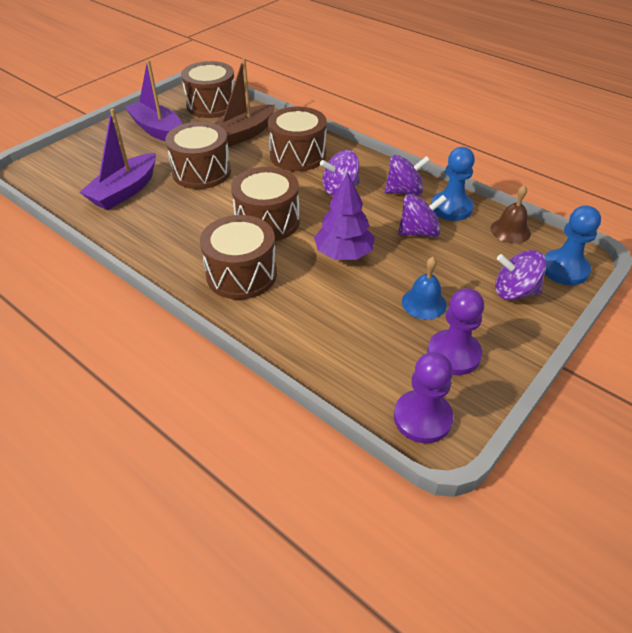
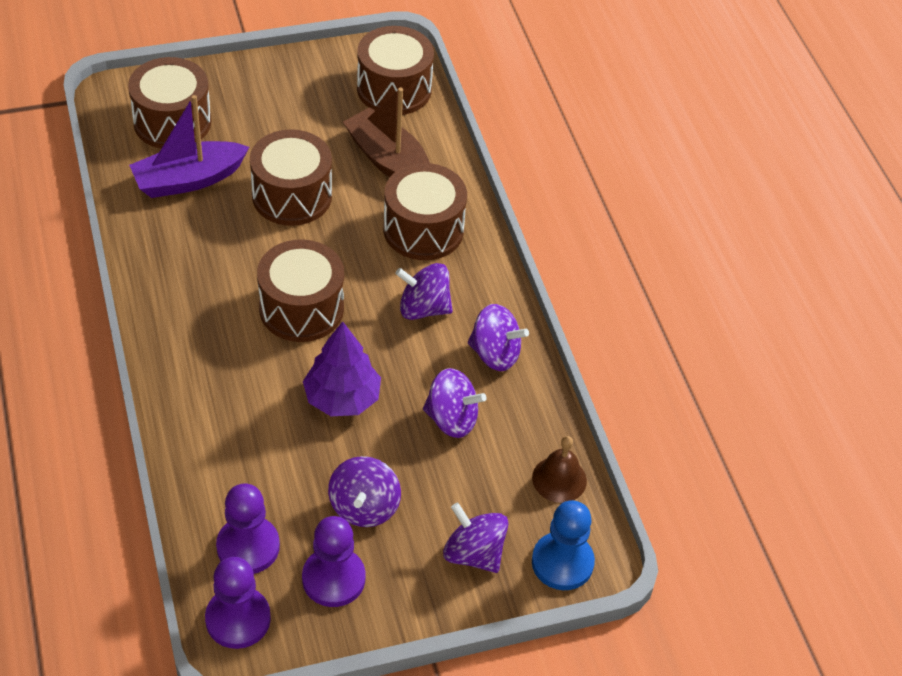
camera: 30 degrees right, 5 degrees up
purple boat [124,60,182,141] -> none
brown drum [200,215,277,299] -> brown drum moved to [128,57,211,149]
brown boat [214,58,275,147] -> brown boat turned 60 degrees clockwise [343,88,430,177]
blue bell [402,257,447,320] -> purple spinning top [328,456,401,527]
blue pawn [431,147,475,221] -> none
none -> purple pawn [216,484,280,574]

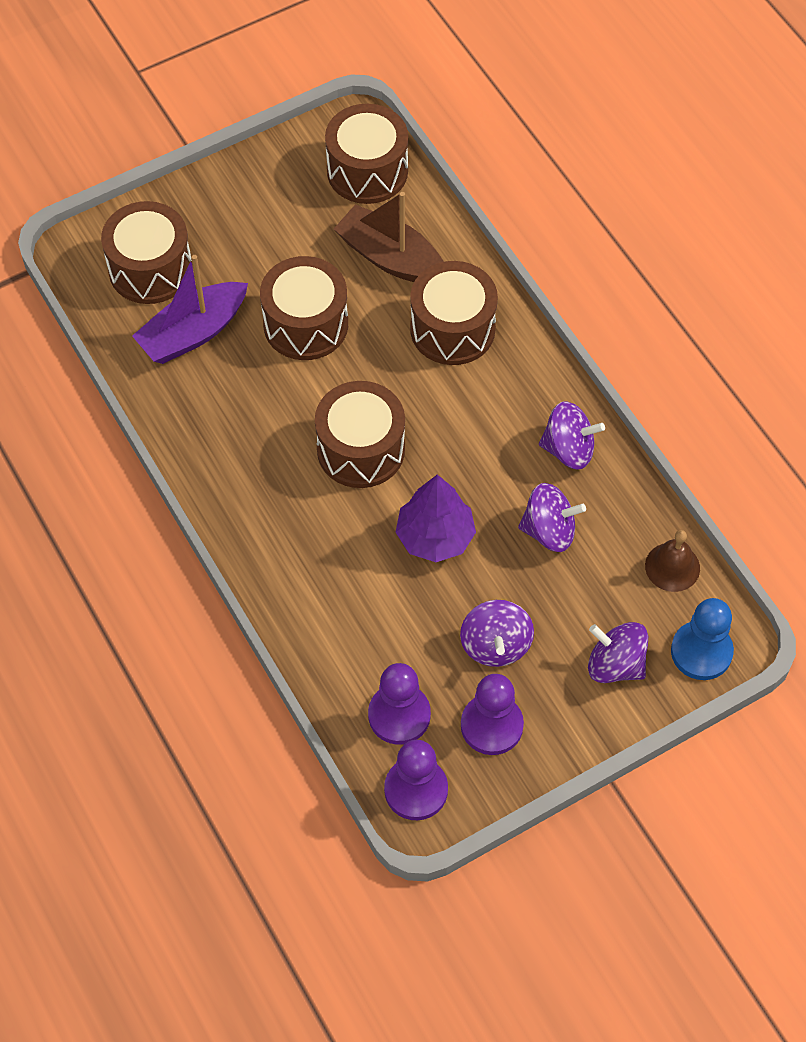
camera: 10 degrees left, 10 degrees up
purple spinning top [395,263,453,320] -> none

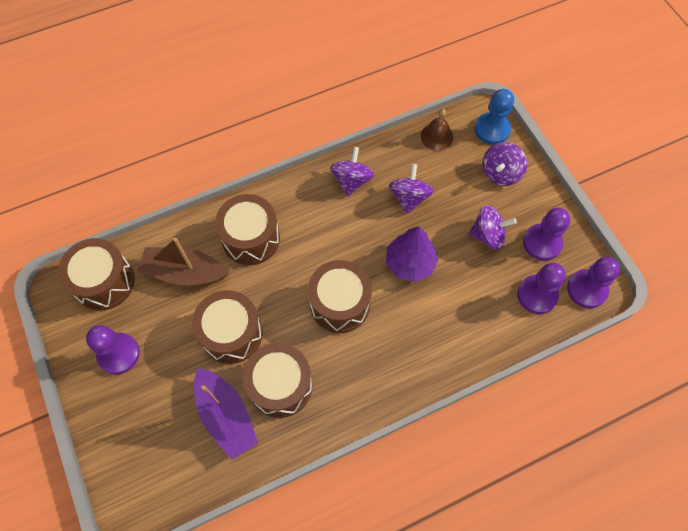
camera: 85 degrees left, 5 degrees up
brown drum [101,201,192,304] -> brown drum moved to [243,343,313,418]
brown boat [334,192,444,282] -> brown boat turned 60 degrees clockwise [137,238,229,286]
none -> purple pawn [86,325,140,374]

